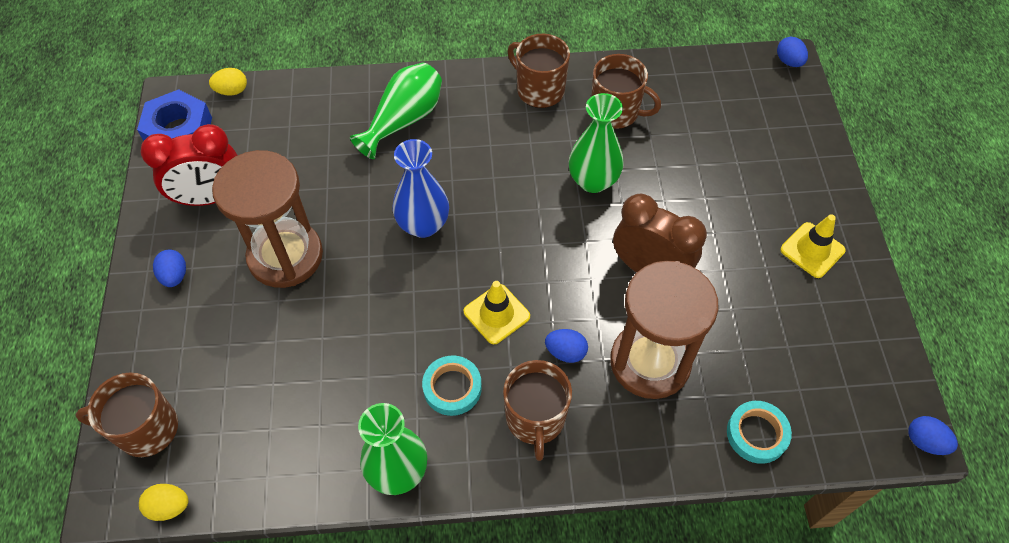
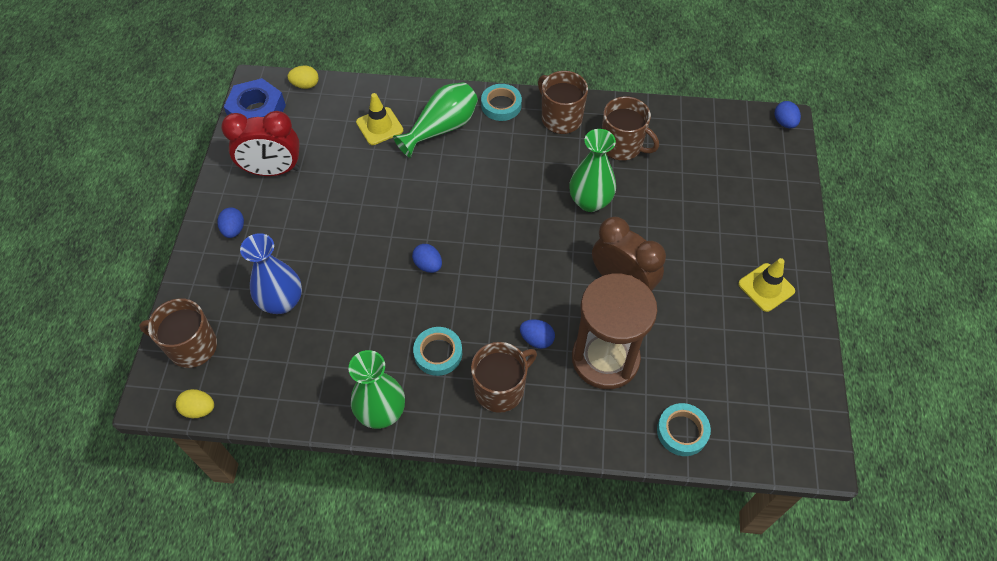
camera: 10 degrees right, 0 degrees up
brown hourglass [212,150,323,288] -> none
blue vase [393,139,449,238] -> blue vase moved to [240,233,302,314]
yellow traffic cone [464,281,530,344] -> yellow traffic cone moved to [356,93,403,145]
brown mug [503,360,572,461] -> brown mug turned 135 degrees counterclockwise [471,342,537,413]
blue egg [908,416,958,455] -> blue egg moved to [412,244,442,273]
none -> turquoise tape [481,84,522,121]

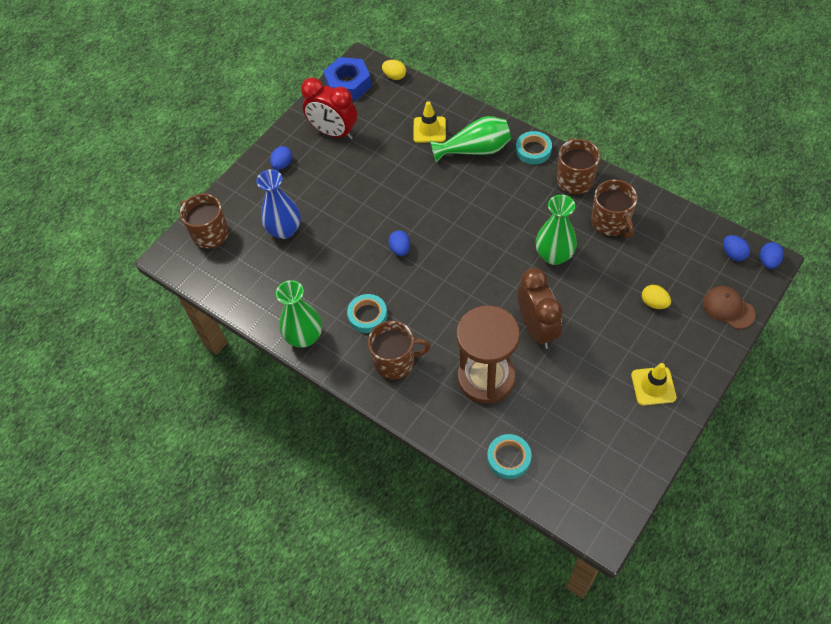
camera: 35 degrees right, 0 degrees up
yellow egg [176,389,214,418] -> yellow egg moved to [642,285,671,309]
blue egg [520,319,555,349] -> blue egg moved to [723,235,750,261]
none -> brown cap [703,286,756,329]

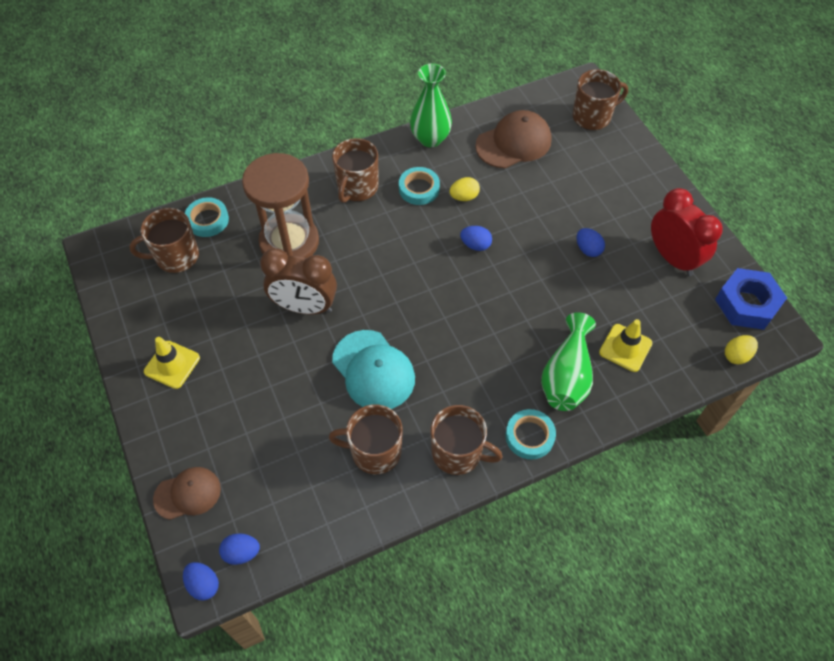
camera: 115 degrees right, 0 degrees up
blue vase [256,169,301,239] -> none
blue egg [270,146,292,170] -> blue egg moved to [577,228,605,257]
red clock [301,77,357,140] -> red clock turned 90 degrees clockwise [651,188,723,276]
green vase [536,195,577,265] -> turquoise cap [332,330,415,409]
yellow egg [642,285,671,309] -> yellow egg moved to [449,177,480,201]
none -> brown mug [130,208,199,273]
none -> brown cap [475,110,551,168]

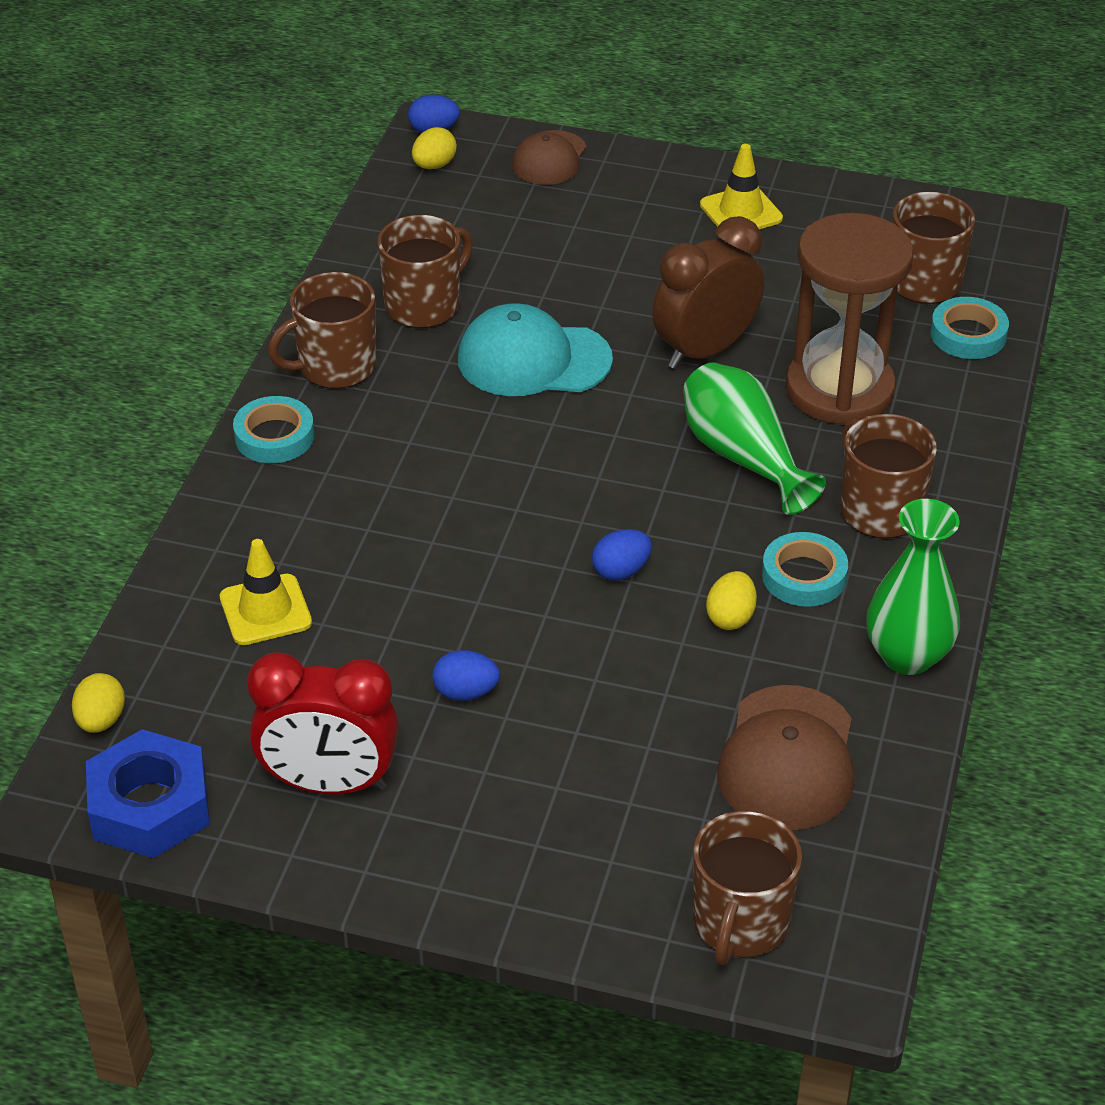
camera: 130 degrees right, 15 degrees down
blue egg [219,533,260,565] -> yellow egg [412,127,457,169]
green vase [541,312,596,411] -> green vase moved to [683,362,826,515]

